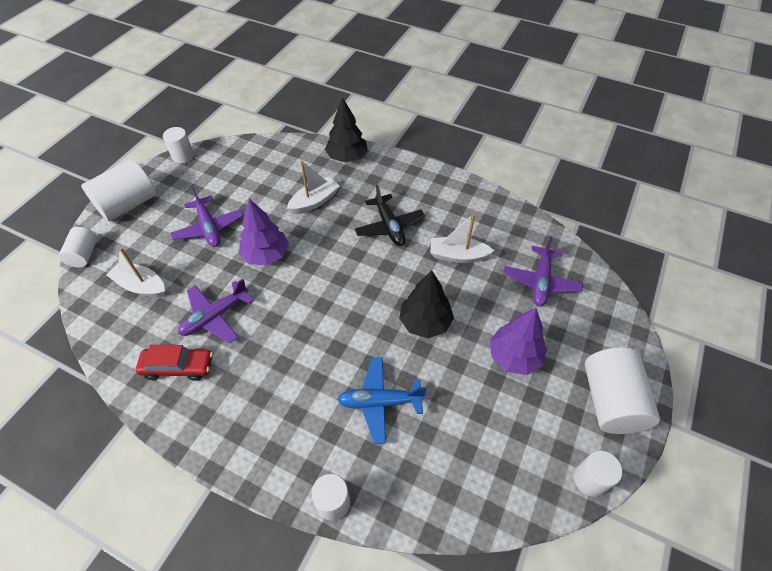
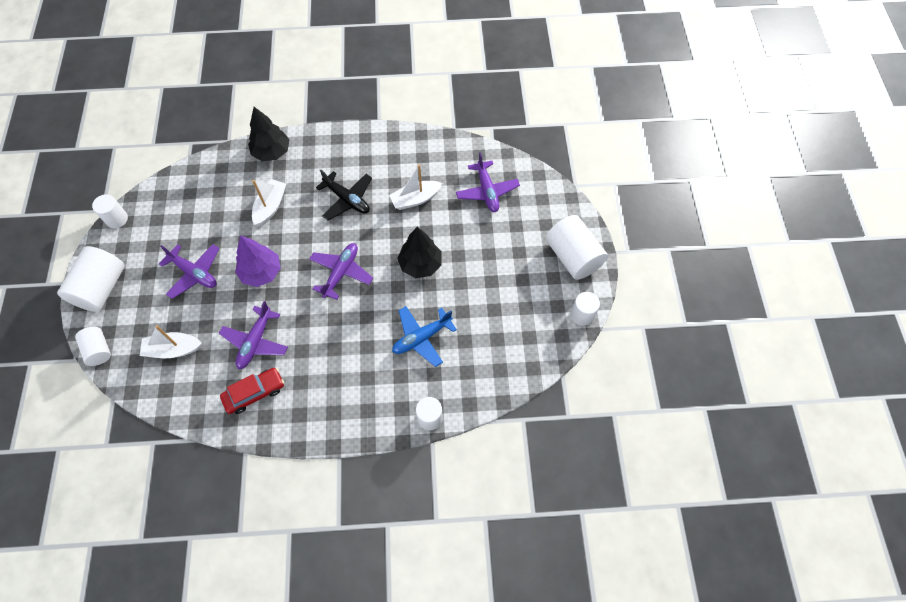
camera: 30 degrees left, 10 degrees up
purple tree [490,308,547,375] -> none
none -> purple plane [309,243,373,300]

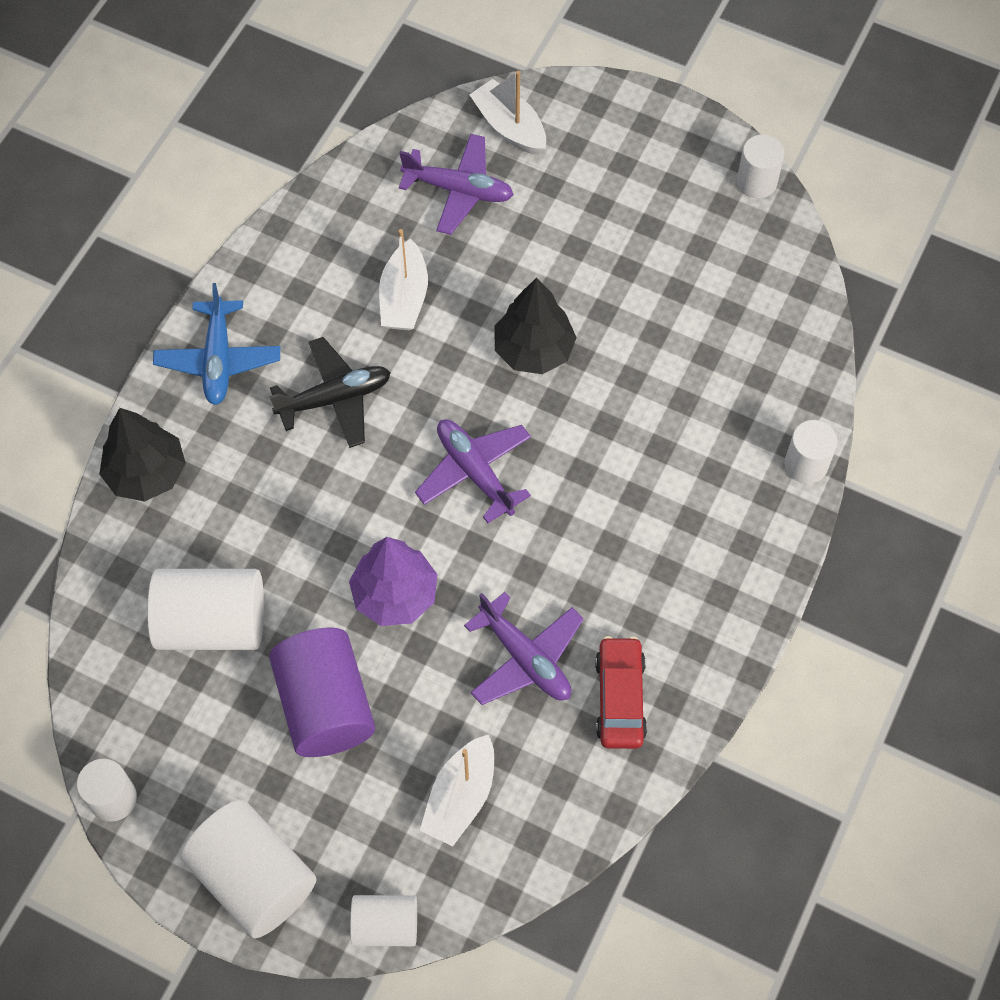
camera: 60 degrees left, 0 degrees up
purple plane [159,244,219,299] -> purple cylinder [269,628,375,757]
white boat [252,179,286,226] -> white boat moved to [469,71,546,155]
blue plane [392,306,457,367] -> blue plane moved to [153,283,280,405]
white cylinder [546,215,608,280] -> white cylinder moved to [147,569,264,650]

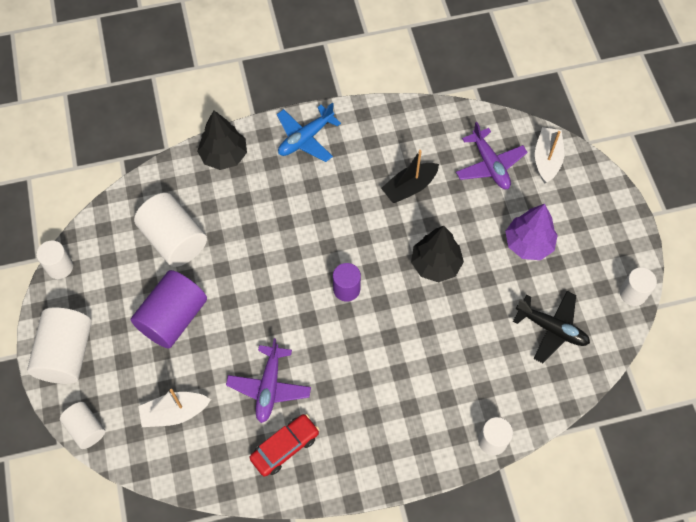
camera: 50 degrees right, 0 degrees up
black plane [269,337,391,448] -> black plane moved to [513,291,590,363]
purple tree [349,537,438,626] -> purple tree moved to [505,204,558,260]
white boat [379,229,428,330] -> black boat [381,150,439,203]
purple plane [415,419,531,523] -> purple cylinder [333,263,361,301]

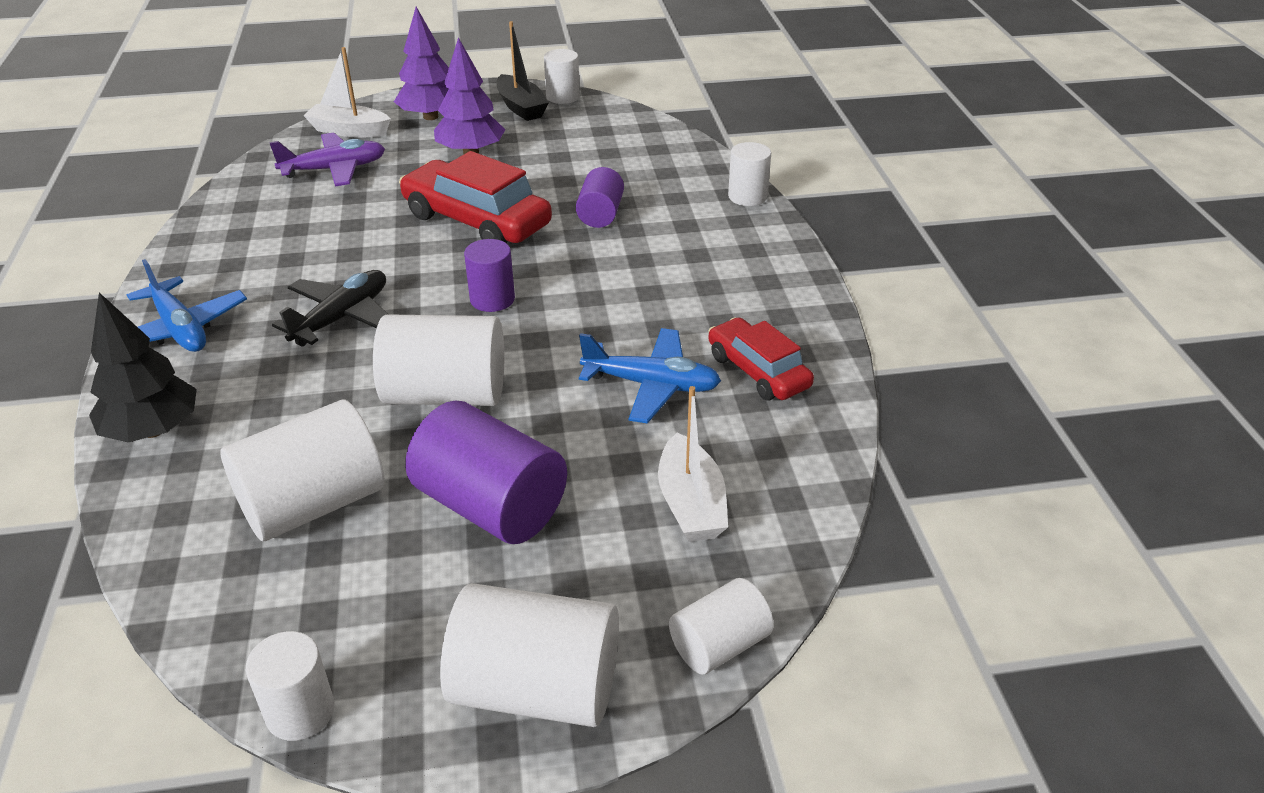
camera: 85 degrees left, 25 degrees down
purple plane [226,338,311,423] -> blue plane [579,328,721,424]
black boat [381,150,439,203] -> black boat moved to [497,21,549,121]
black tree [411,226,464,282] -> red car [399,151,552,243]
black plane [513,291,590,363] -> black plane moved to [272,270,388,346]
none -> white cylinder [373,314,504,406]
none -> purple tree [394,7,449,120]
none -> purple cylinder [576,167,624,228]

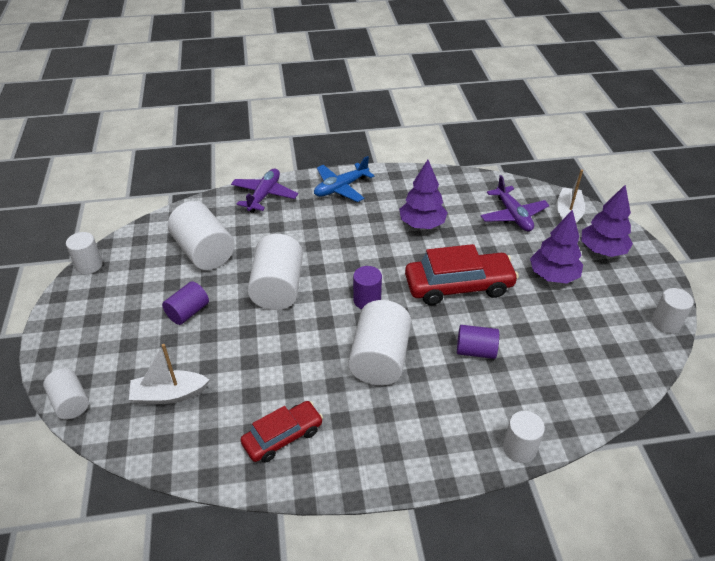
camera: 90 degrees right, 5 degrees up
black tree [89,293,197,442] -> purple plane [231,169,298,213]
black plane [272,270,388,346] -> none
red car [399,151,552,243] -> red car turned 45 degrees clockwise [405,244,519,305]
purple cylinder [405,401,567,544] -> purple cylinder [162,281,209,325], size x0.57
white cylinder [440,583,619,727] -> white cylinder moved to [348,300,411,386]
black boat [497,21,549,121] -> none
blue plane [579,328,721,424] -> none
none -> purple tree [399,160,448,229]

